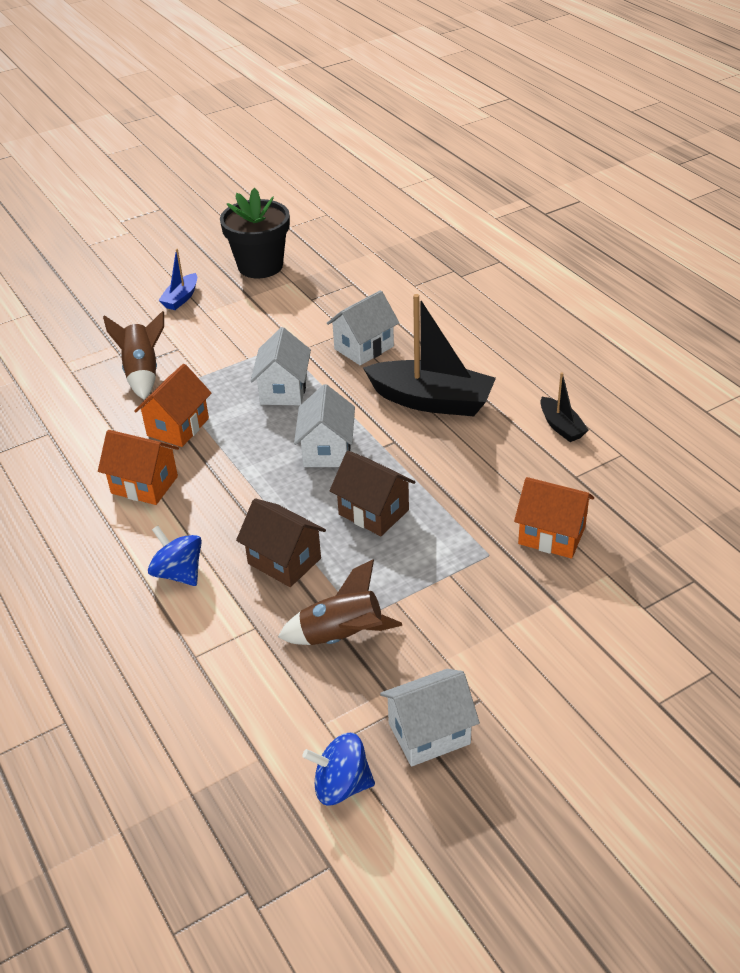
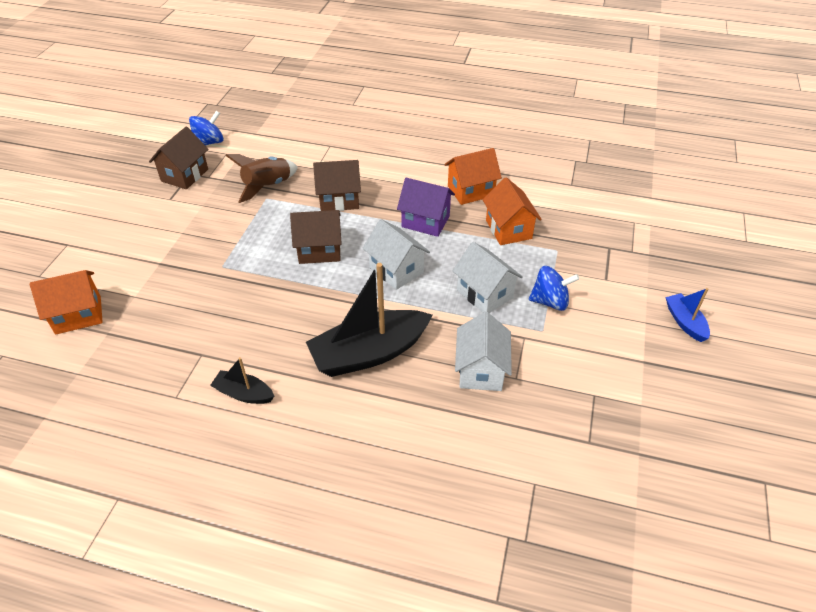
camera: 135 degrees right, 5 degrees up
brown rocket [103,311,164,399] -> none
blue spinning top [148,526,202,586] -> blue spinning top moved to [529,266,579,311]
black flower pot [220,188,290,278] -> none
white house [380,669,480,766] -> brown house [149,127,208,189]
orange house [514,477,594,559] -> orange house moved to [30,270,103,335]
none -> purple house [397,178,455,237]

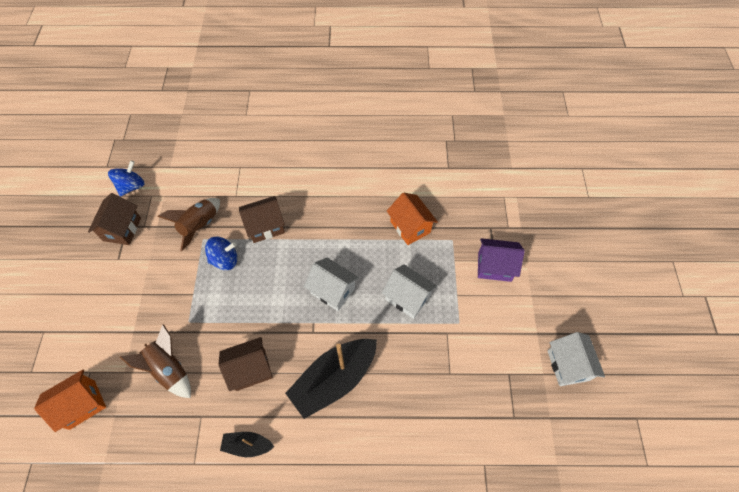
camera: 15 degrees left, 15 degrees up
brown house [290,210,342,264] -> brown house moved to [218,337,273,391]
purple house [397,178,455,237] -> purple house moved to [478,238,525,282]
orange house [445,148,502,205] -> none
white house [455,312,512,391] -> white house moved to [547,332,605,386]
blue spinning top [529,266,579,311] -> blue spinning top moved to [205,237,237,270]
blue boat [665,288,710,342] -> none
none -> brown rocket [120,324,191,398]

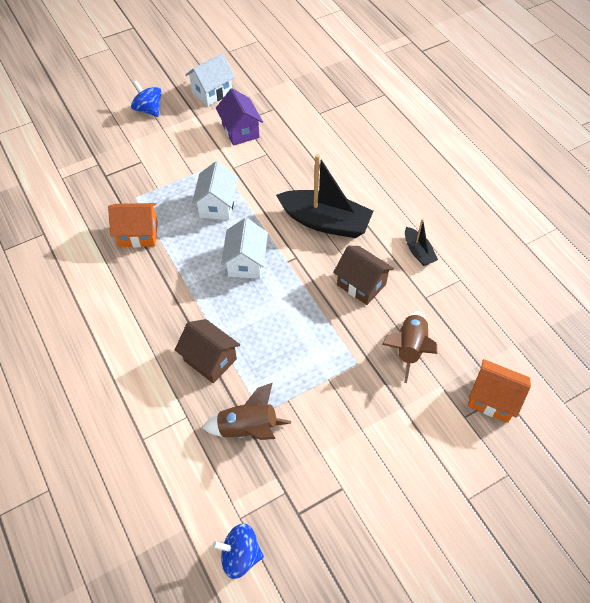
camera: 120 degrees left, 5 degrees down
brown house [88,193,141,245] -> none
blue spinning top [205,237,237,270] -> blue spinning top moved to [131,80,161,117]
orange house [387,192,438,245] -> orange house turned 60 degrees clockwise [108,203,158,247]
purple house [478,238,525,282] -> purple house moved to [216,88,263,146]

